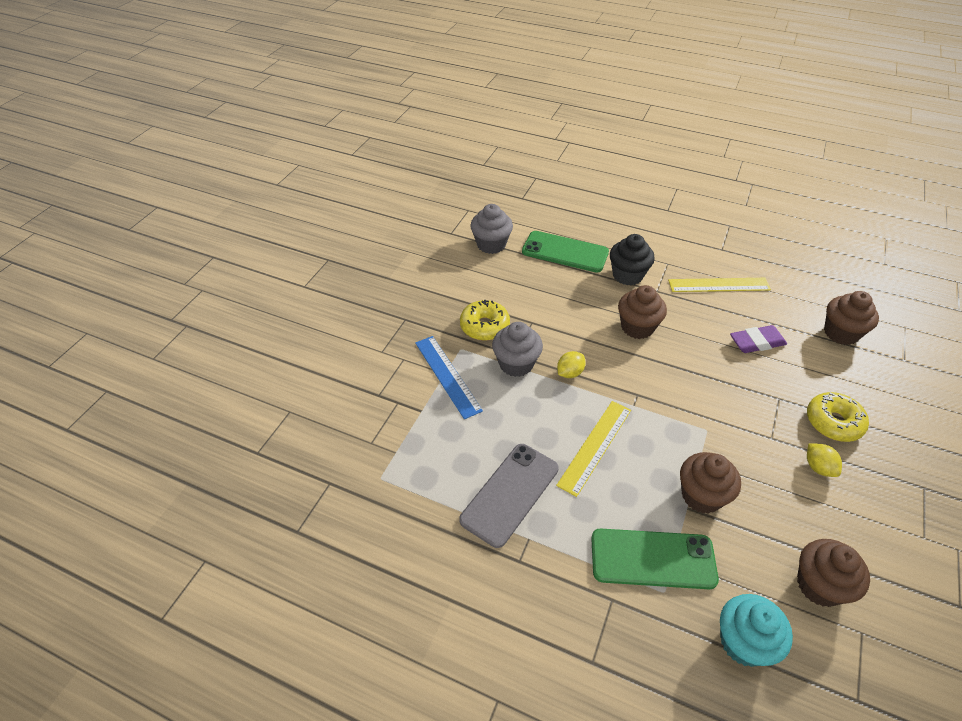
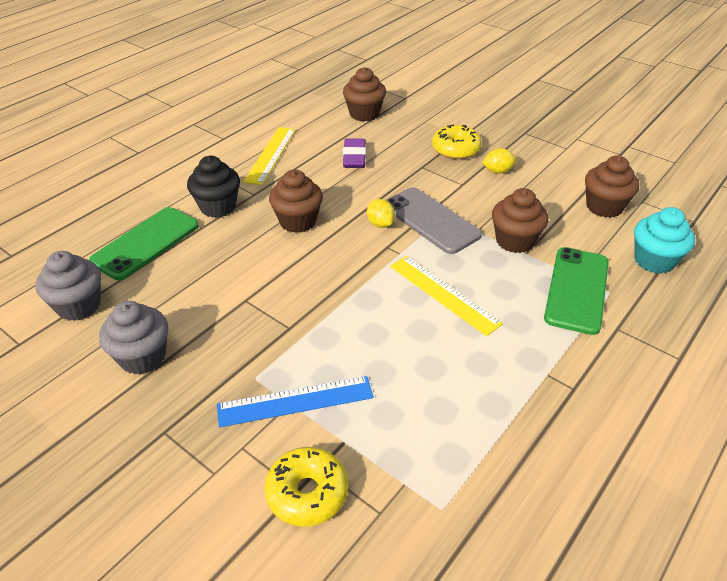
camera: 75 degrees left, 5 degrees down
grey phone [459,444,559,548] -> grey phone moved to [386,187,482,254]
yellow donut [460,300,510,341] -> yellow donut moved to [265,447,348,526]
grey cupcake [492,322,543,377] -> grey cupcake moved to [99,301,168,374]
yellow lemon [557,351,585,378] -> yellow lemon moved to [367,199,395,228]

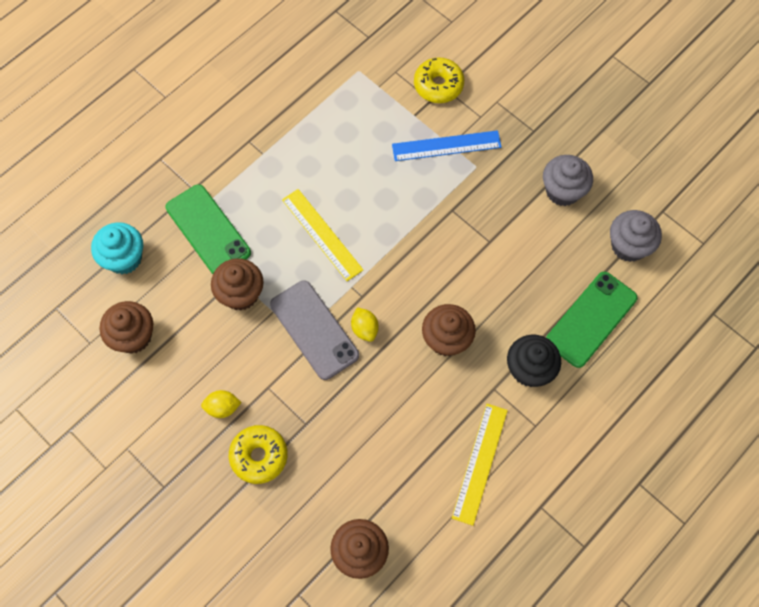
camera: 175 degrees left, 25 degrees up
purple eraser [343,138,366,168] -> none
green phone [544,247,609,335] -> green phone turned 60 degrees counterclockwise [166,184,251,274]

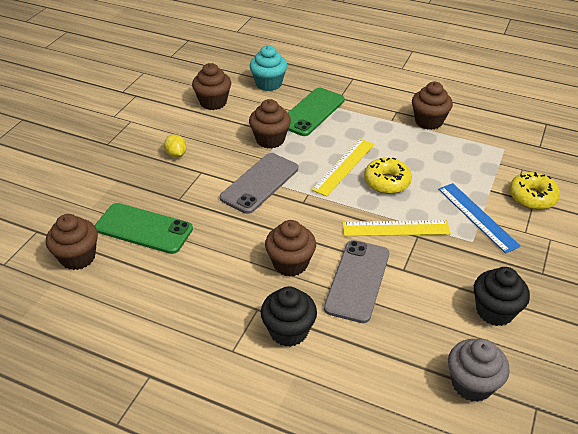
camera: 70 degrees right, 25 degrees down
yellow donut [229,425,288,484] -> yellow donut moved to [364,157,412,194]
yellow lemon [351,307,379,342] -> none
yellow ruler [452,404,508,526] -> yellow ruler moved to [343,220,451,236]
grey cupcake [543,155,593,206] -> black cupcake [474,267,530,326]
green phone [546,272,637,368] -> green phone moved to [95,203,193,254]
none -> grey phone [324,240,389,323]
none -> brown cupcake [412,82,453,130]

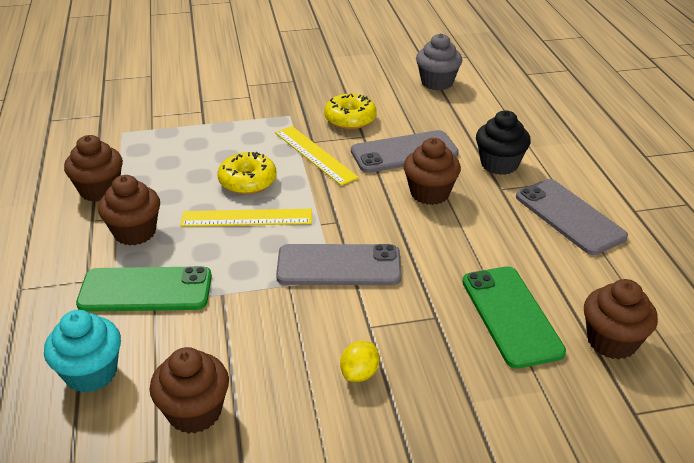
camera: 125 degrees left, 5 degrees down
brown cupcake [249,99,291,149] -> brown cupcake moved to [98,175,160,246]
blue ruler [438,183,521,254] -> none
black cupcake [474,267,530,326] -> none
yellow donut [509,172,560,210] -> yellow donut moved to [324,94,377,130]
none -> grey phone [516,179,628,255]

